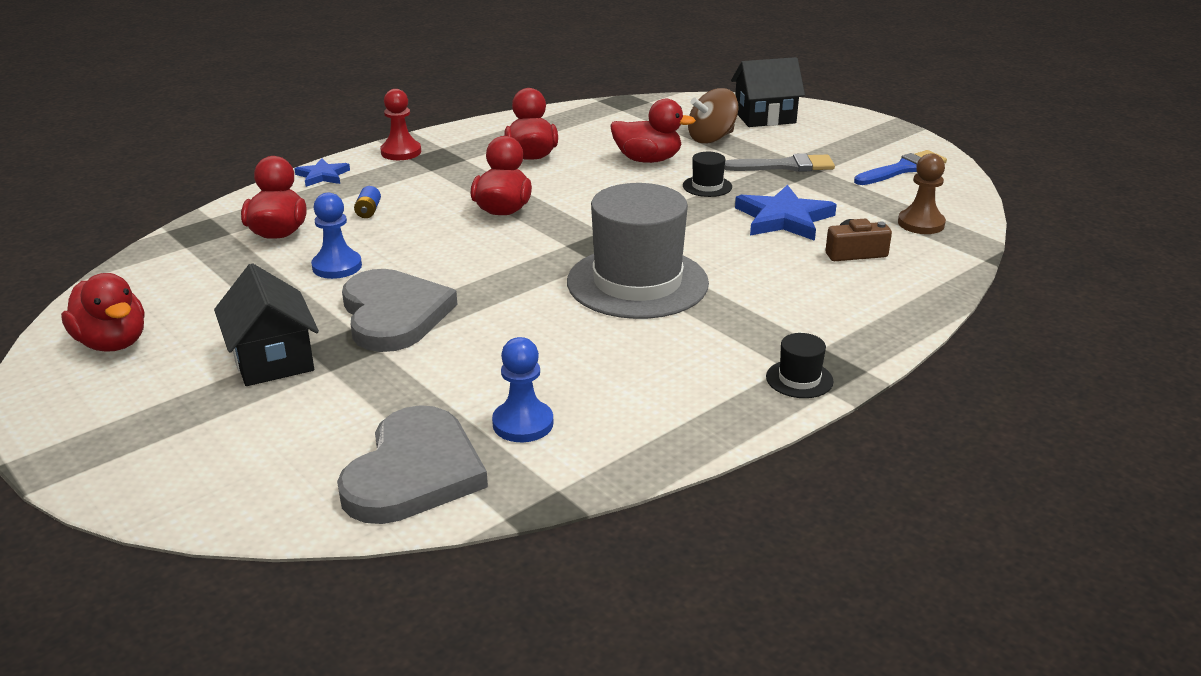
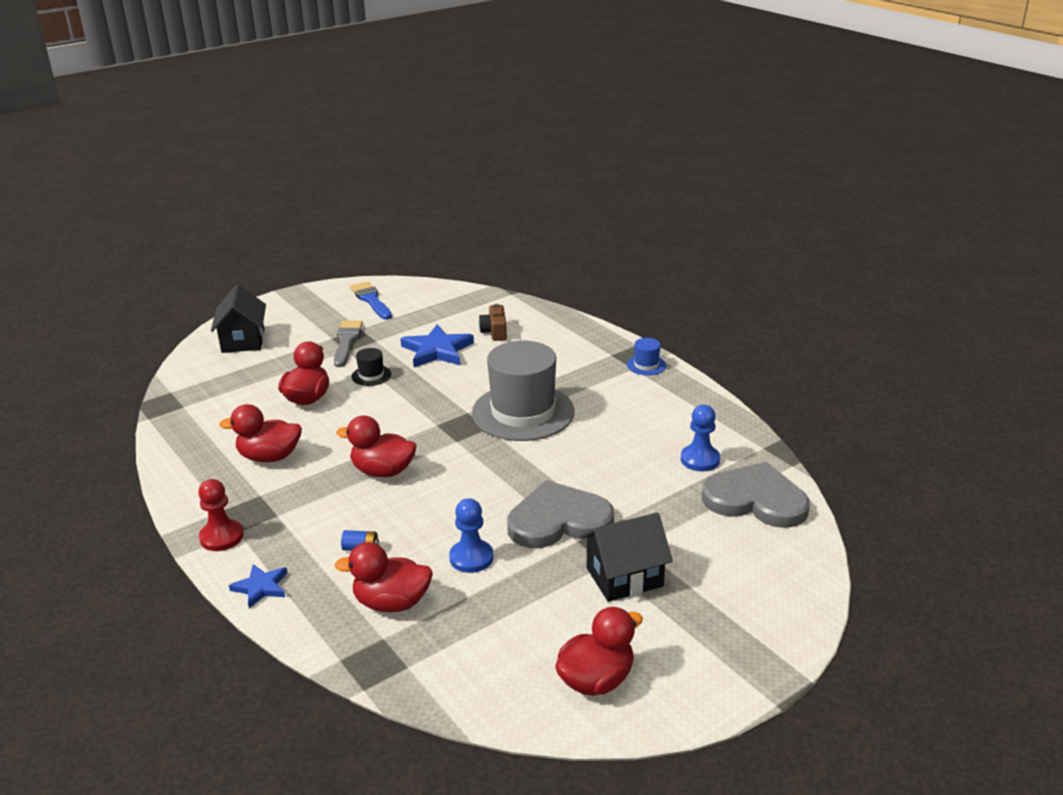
camera: 85 degrees left, 0 degrees up
brown spinning top [688,88,739,144] -> none
black hat [766,333,834,398] -> blue hat [627,338,666,375]
brown pawn [898,153,946,234] -> none

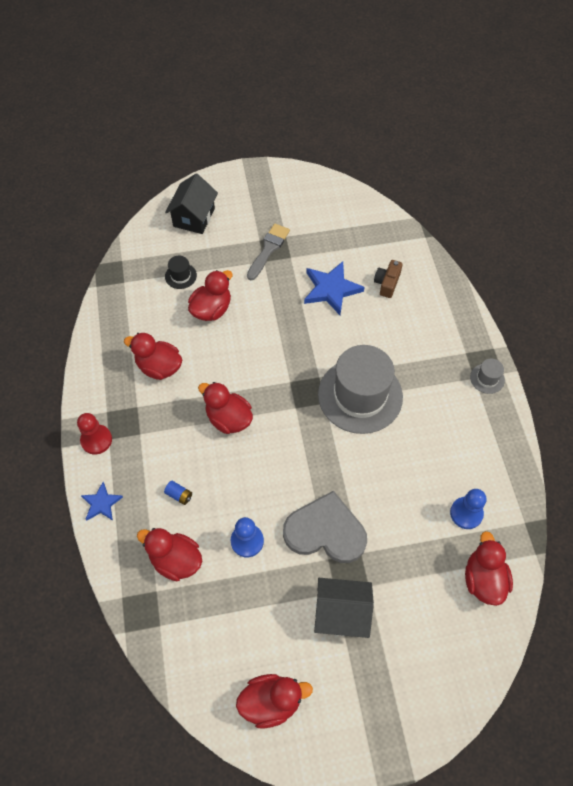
camera: 25 degrees right, 30 degrees up
blue brush [350,282,392,320] -> none
black hat [352,348,391,386] -> black hat moved to [165,256,197,289]
blue hat [627,338,666,375] -> grey hat [470,358,505,394]
grey heart [702,462,810,528] -> red duck [465,531,513,606]

